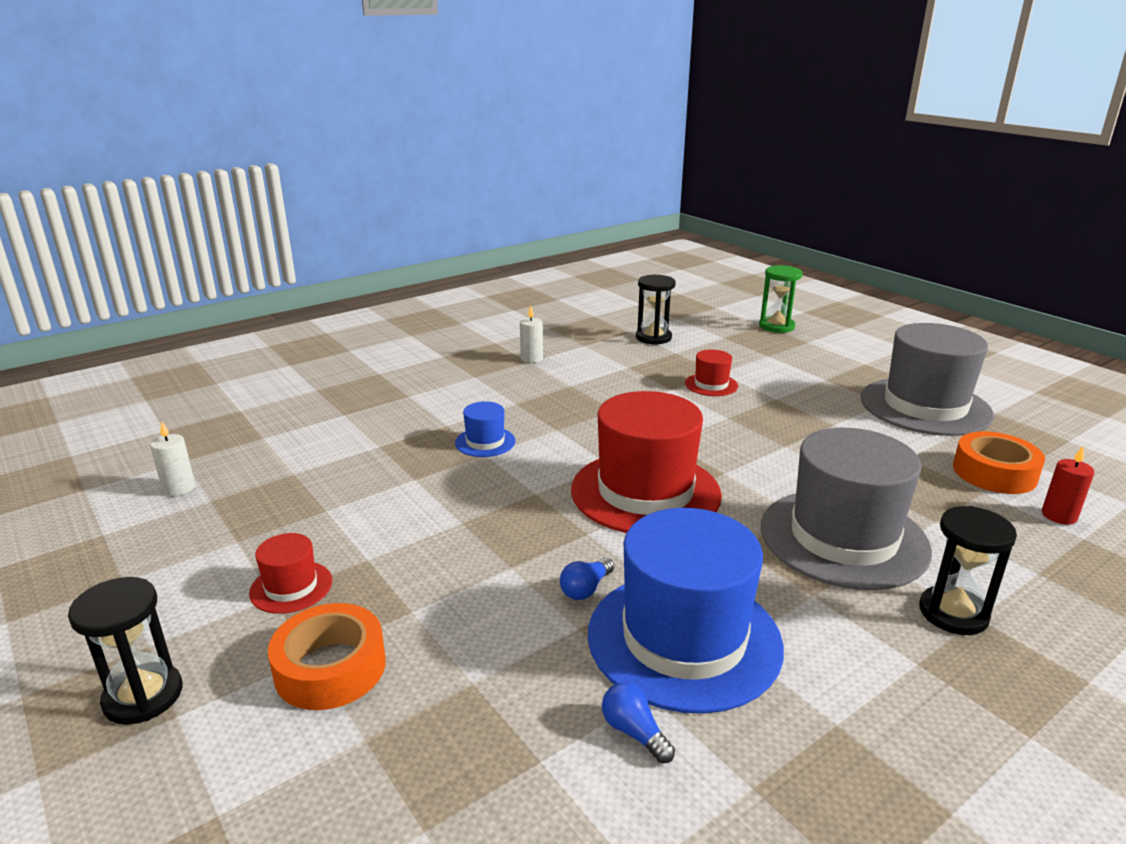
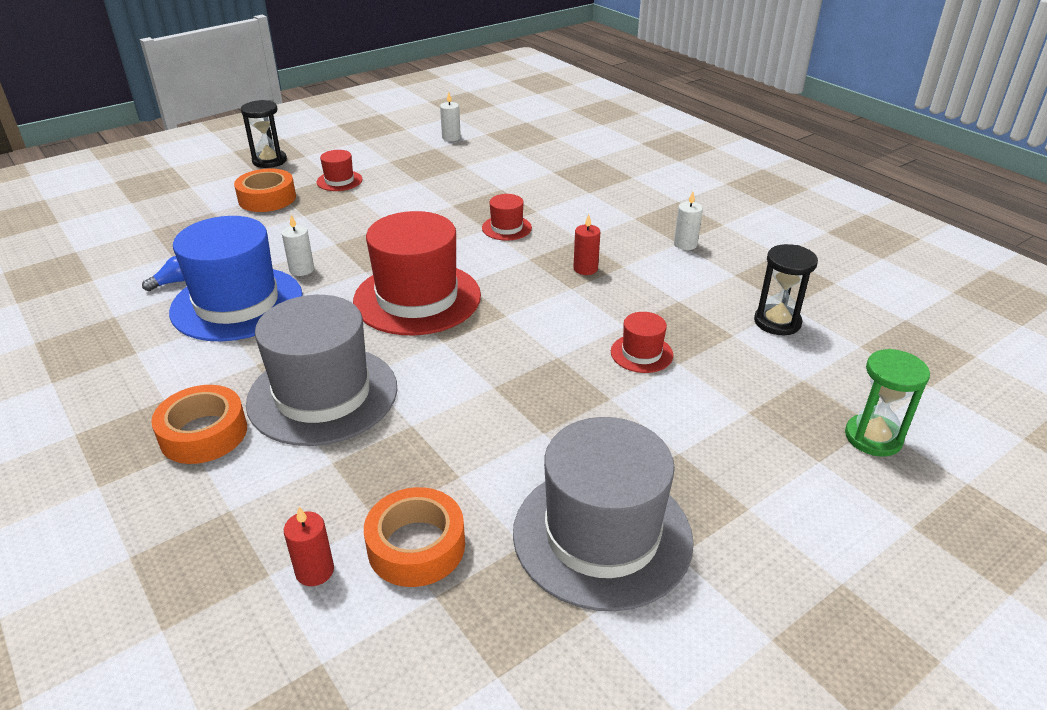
camera: 90 degrees right, 10 degrees up
blue hat [455,401,516,457] -> red hat [482,194,532,241]
blue light bulb [560,557,614,600] -> white candle [282,215,314,276]
black hourglass [919,506,1017,635] -> orange tape [151,385,247,464]
none -> red candle [573,214,600,275]

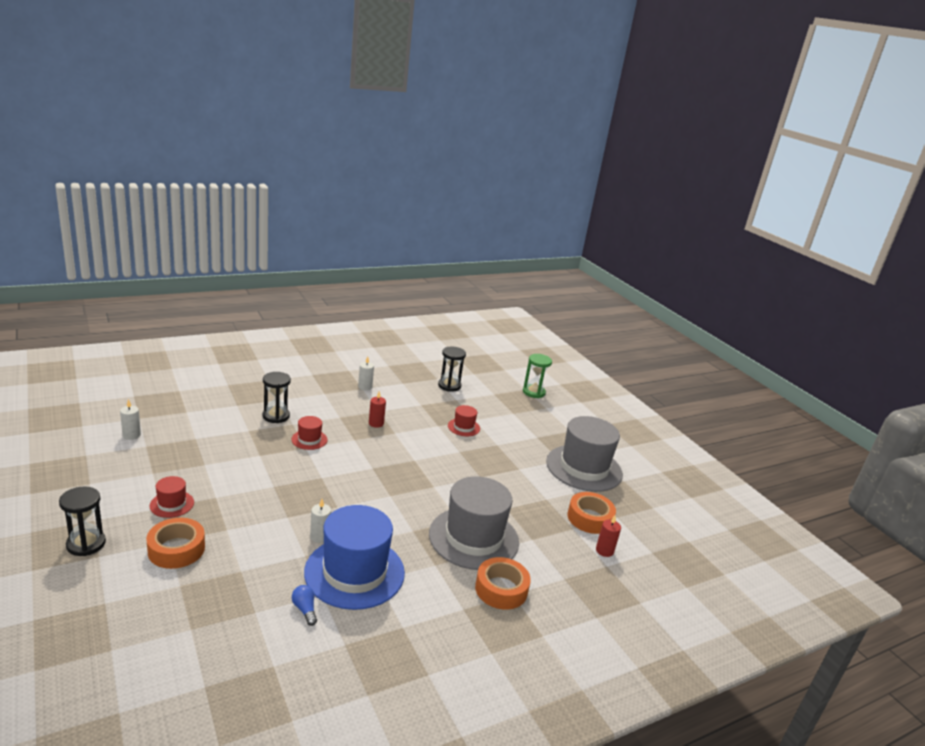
camera: 85 degrees left, 10 degrees down
red hat [353,211,481,335] -> none
none -> black hourglass [263,372,291,423]

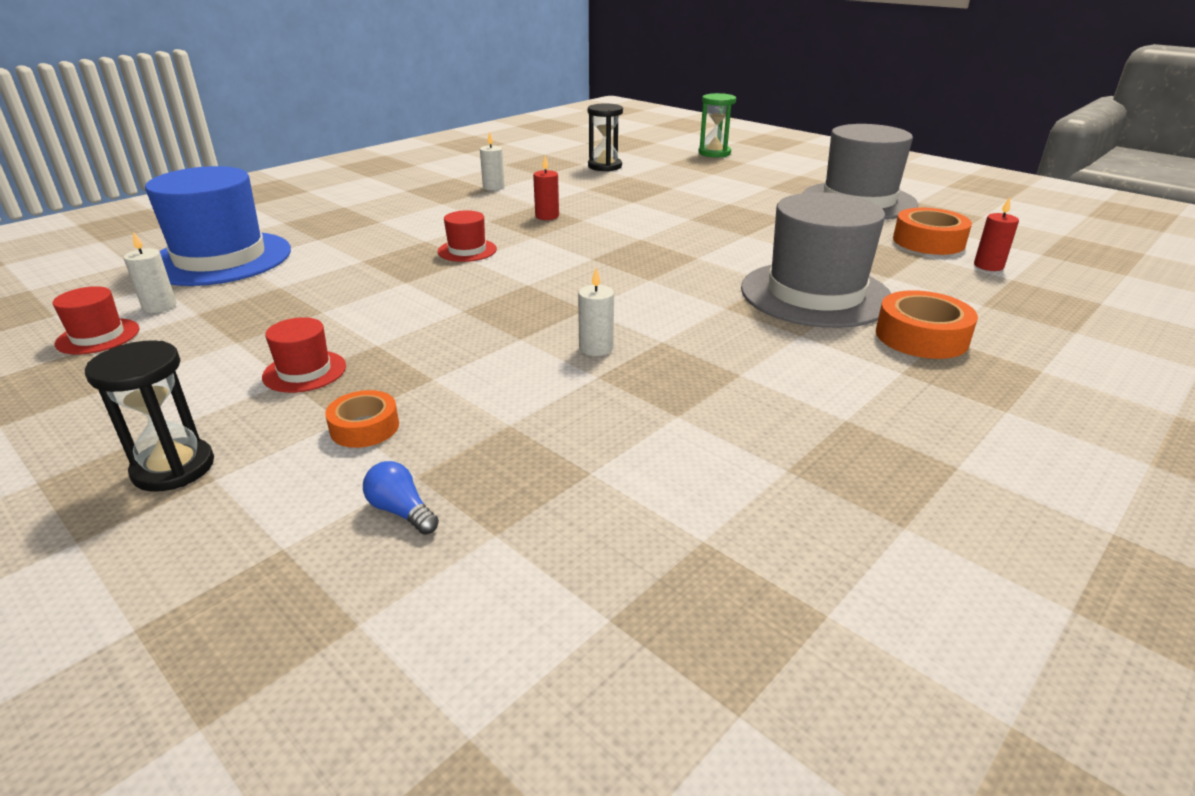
camera: 15 degrees left, 5 degrees up
orange tape [146,518,205,569] -> orange tape [325,390,399,448], size x0.63
black hourglass [263,372,291,423] -> none
blue light bulb [292,585,317,626] -> blue light bulb moved to [363,461,439,535]
blue hat [304,505,405,610] -> blue hat moved to [145,166,291,286]
red hat [448,405,480,436] -> red hat moved to [53,286,139,355]

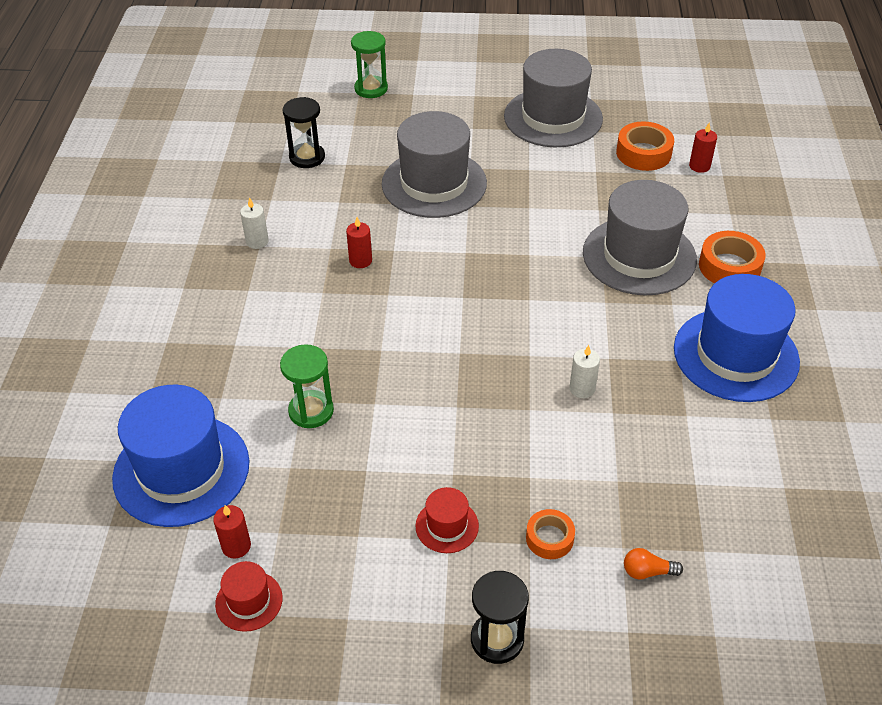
camera: 40 degrees left, 15 degrees up
white candle [124,231,177,313] -> red candle [213,505,251,558]
blue light bulb [363,461,439,535] -> orange light bulb [624,548,683,580]
red hat [438,210,497,262] -> none
none -> green hourglass [280,344,334,428]
none -> grey hat [382,111,487,218]
none -> blue hat [674,274,800,402]

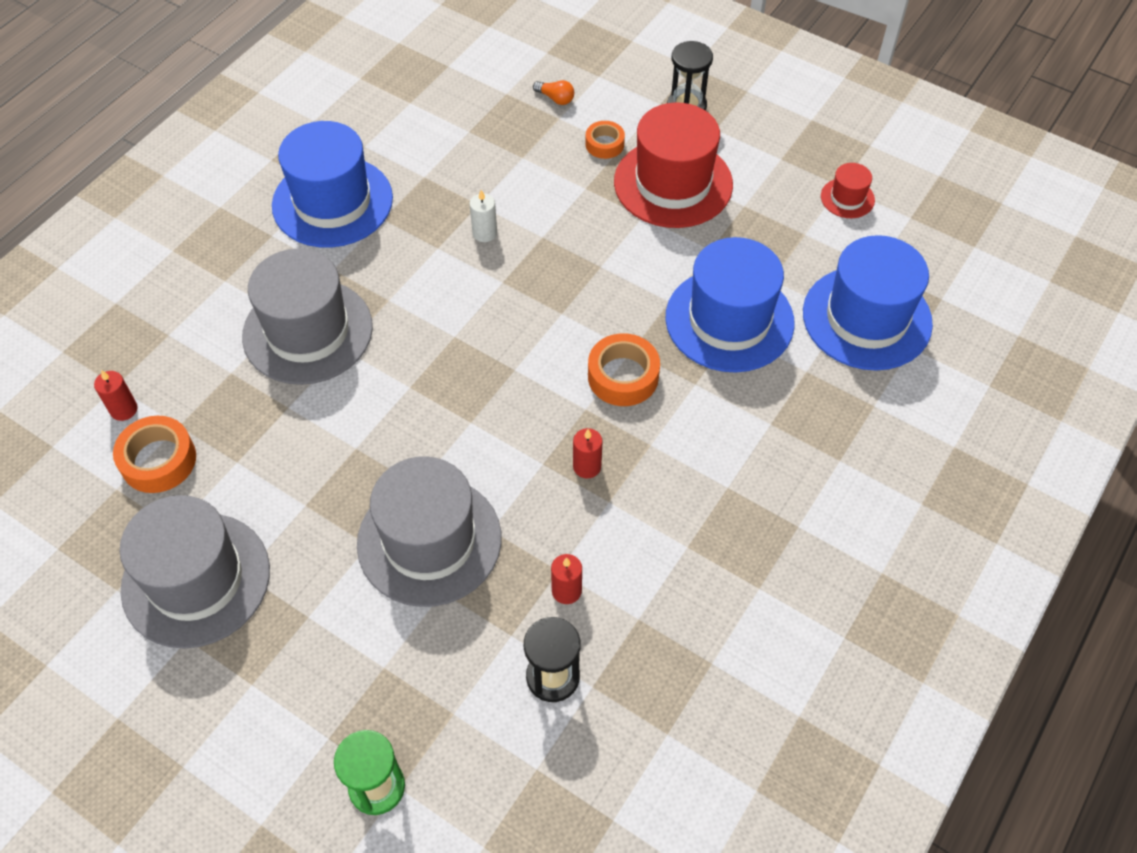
camera: 150 degrees left, 10 degrees up
red candle [213,505,251,558] -> red candle moved to [551,554,582,604]
white candle [240,197,269,249] -> none
green hourglass [280,344,334,428] -> blue hat [665,237,795,373]
red hat [415,487,479,553] -> red hat [614,102,733,228], size x2.23
orange tape [699,231,766,283] -> orange tape moved to [588,333,660,406]

